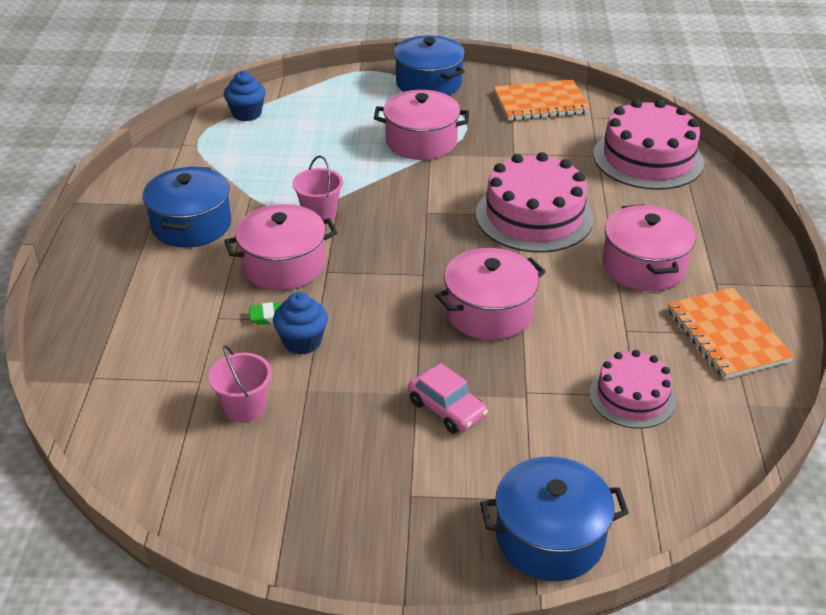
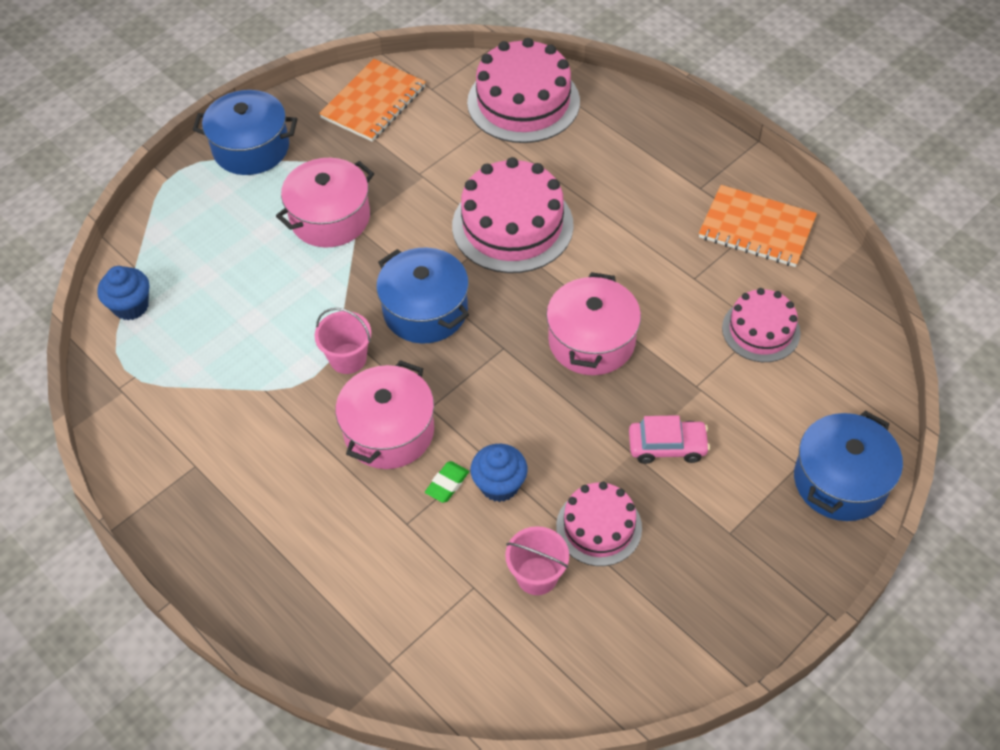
camera: 45 degrees left, 15 degrees up
blue pot [143,166,231,248] -> blue pot moved to [376,248,469,344]
pink pot [603,204,696,291] -> none
none -> pink cake [556,482,642,566]

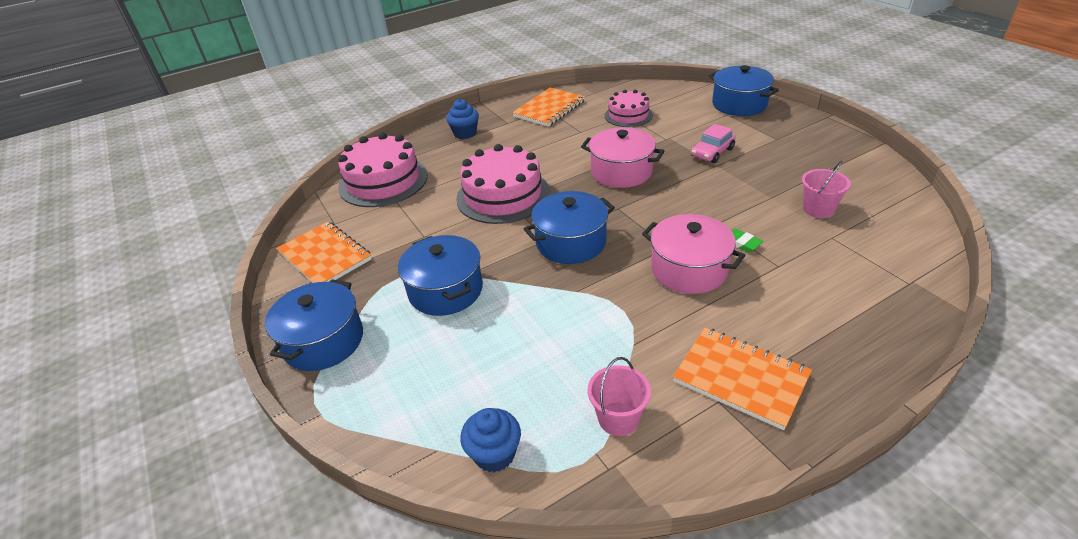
camera: 75 degrees left, 15 degrees down
pink pot [276,158,374,248] -> blue pot [398,235,483,316]
pink bucket [315,308,371,374] -> pink bucket moved to [588,357,651,436]
blue cupcake [471,444,528,502] -> blue cupcake moved to [446,99,479,139]
pink cake [556,482,642,566] -> none
pink car [629,415,710,464] -> pink car turned 150 degrees counterclockwise [691,124,736,163]
none -> orange notebook [673,328,812,430]

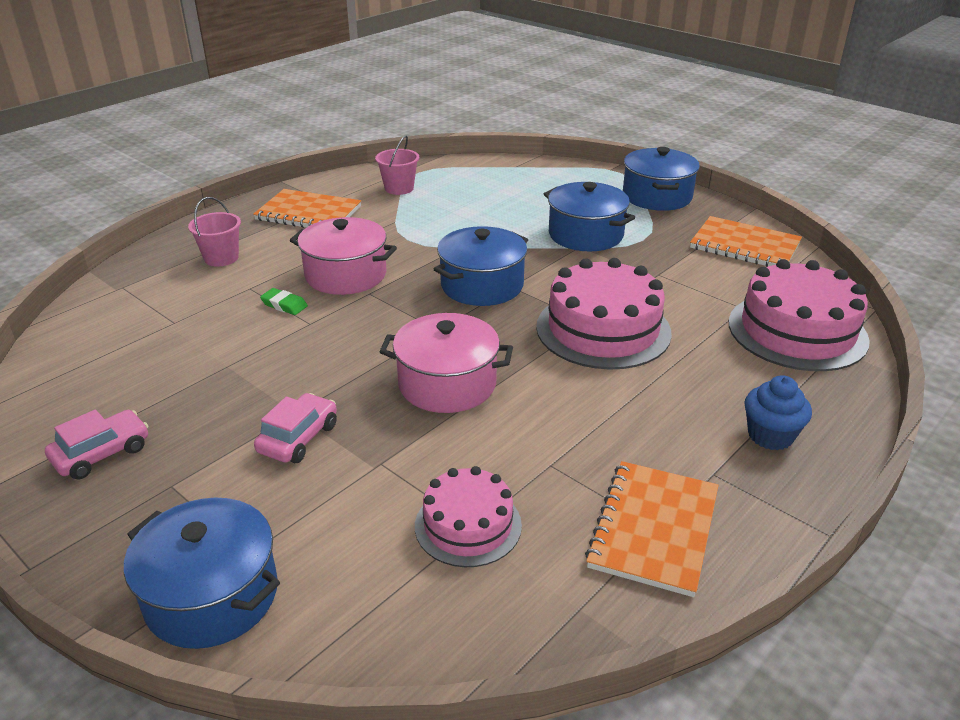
camera: 160 degrees right, 5 degrees down
blue cupcake [460,408,521,472] -> none
pink bucket [802,161,851,218] -> pink bucket moved to [188,197,241,267]
none -> pink car [45,410,149,479]

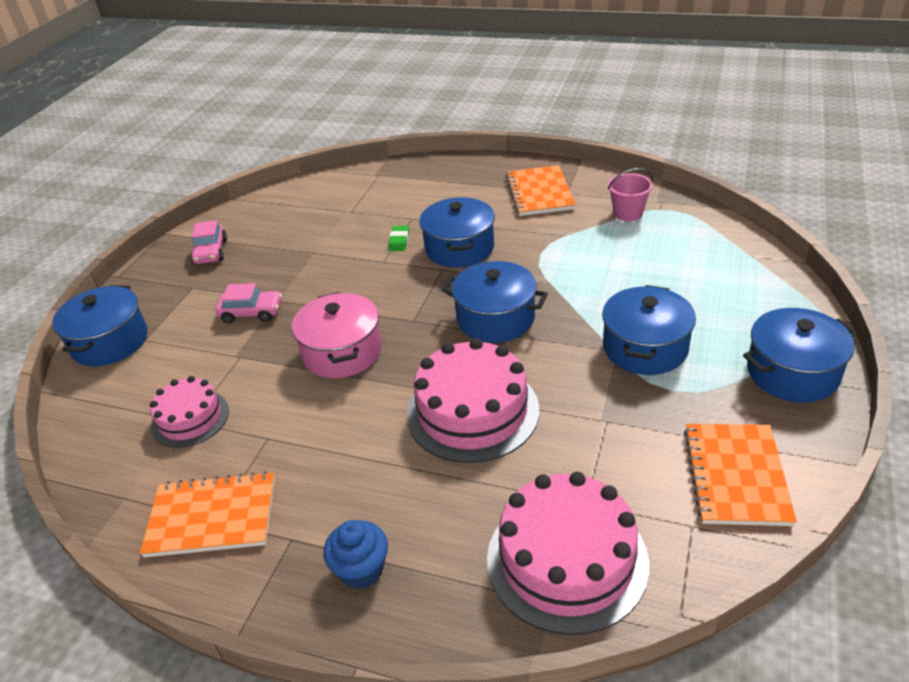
camera: 70 degrees right, 5 degrees up
pink car [45,410,149,479] -> pink car turned 60 degrees clockwise [191,220,227,265]
pink bucket [188,197,241,267] -> none
pink pot [290,217,397,295] -> blue pot [419,197,495,268]

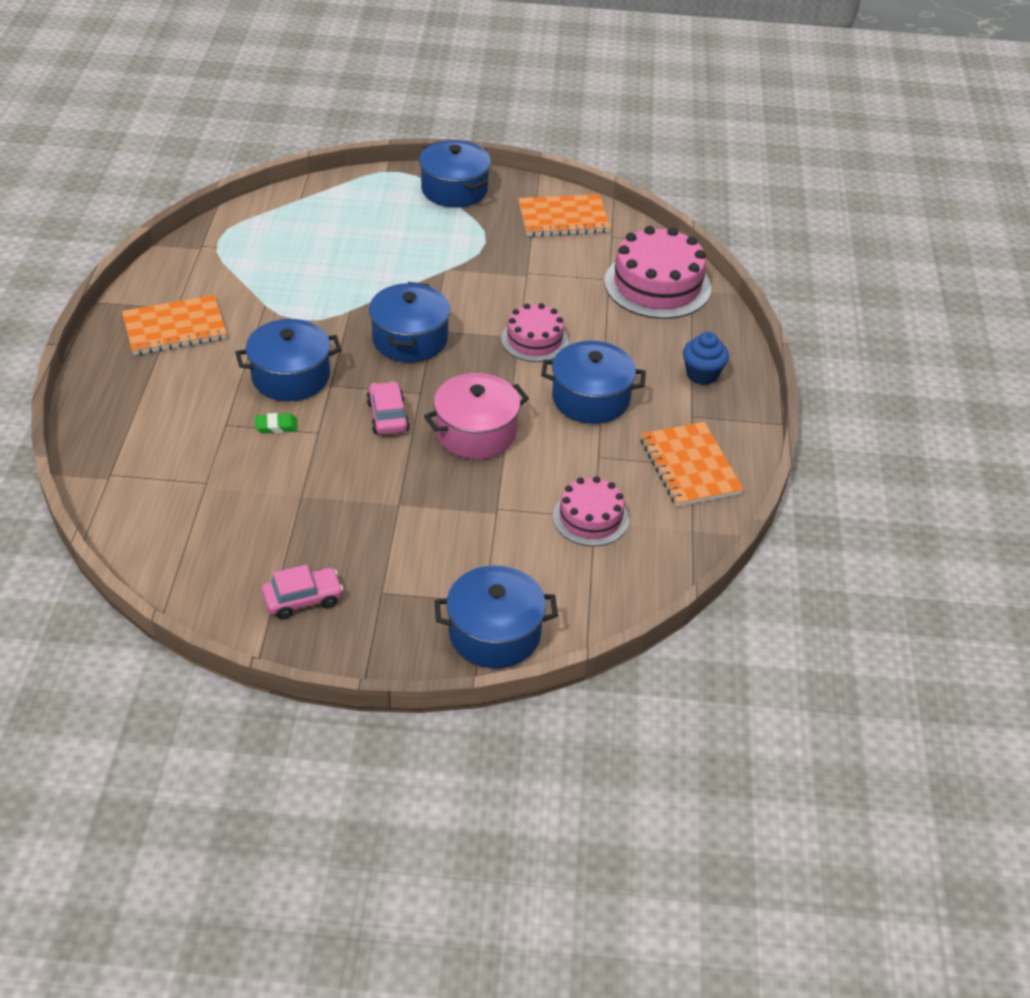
camera: 110 degrees left, 5 degrees up
pink car [215,283,282,324] -> pink car moved to [366,381,410,435]
pink cake [407,338,539,463] -> pink cake [501,303,568,362], size x0.60
blue pot [602,285,696,375] -> blue pot moved to [541,341,646,424]
pink bucket [608,168,653,221] -> none

